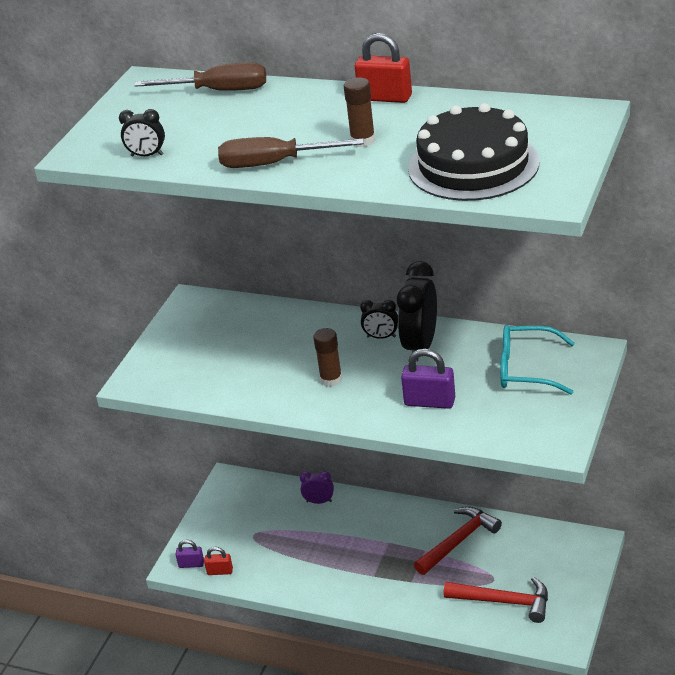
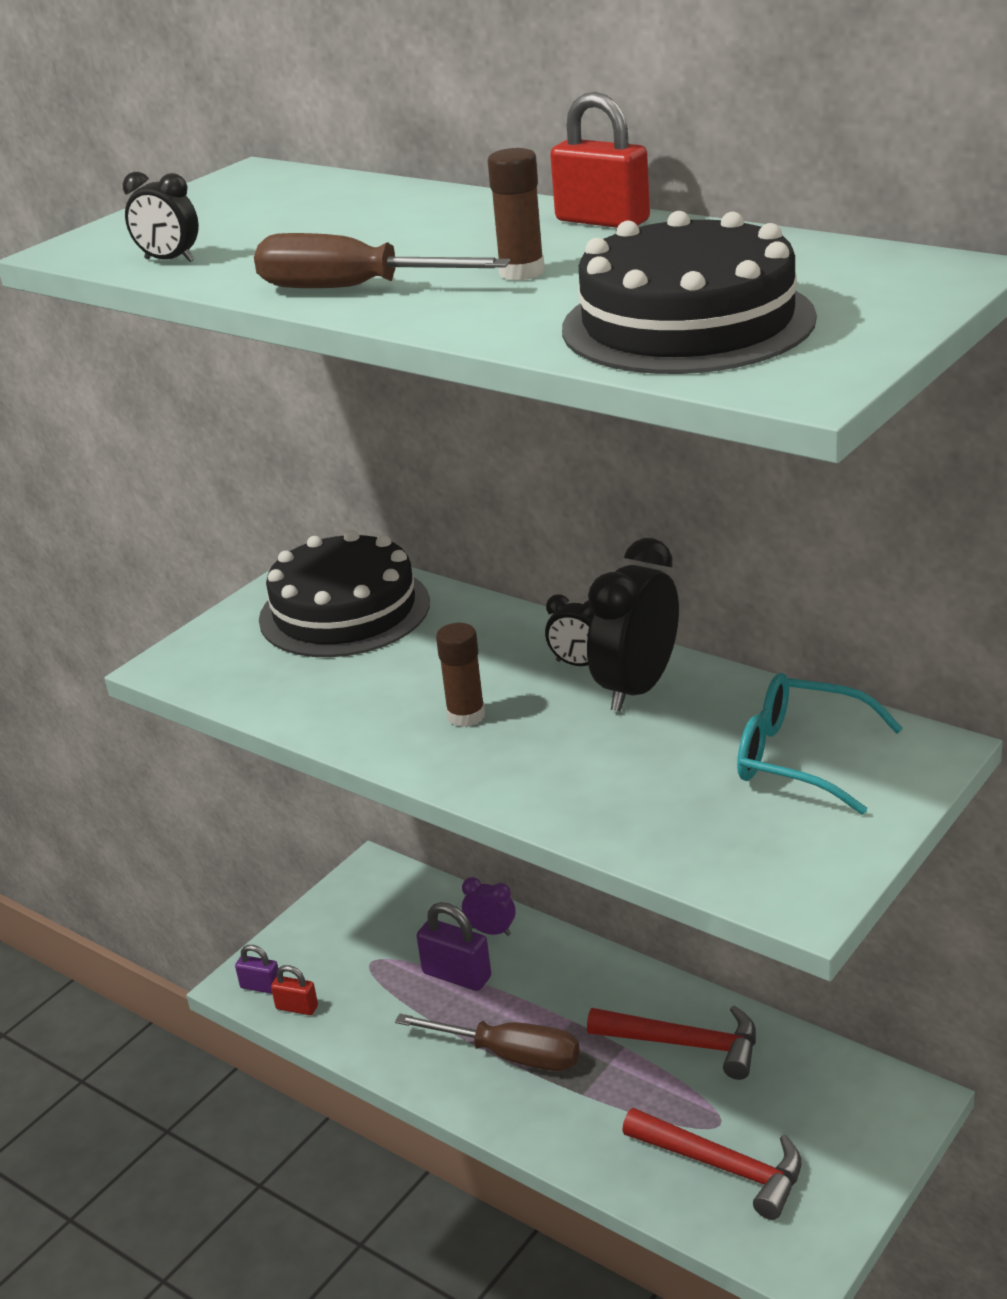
camera: 15 degrees right, 5 degrees down
brown screwdriver [134,63,266,91] -> brown screwdriver moved to [395,1014,579,1071]
purple padlock [401,349,455,409] -> purple padlock moved to [417,902,491,991]
red hammer [414,507,502,575] -> red hammer turned 45 degrees clockwise [587,1005,756,1080]
none -> black cake [259,530,430,657]

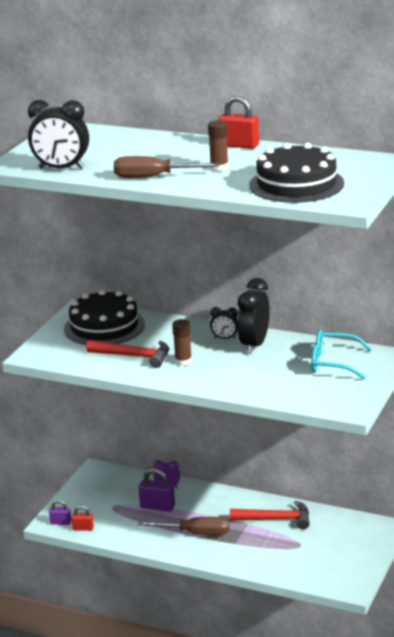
camera: 15 degrees left, 5 degrees down
black clock [123,172,199,262] -> black clock [28,100,89,169], size x1.91
red hammer [622,1108,801,1220] -> red hammer moved to [86,340,169,368]

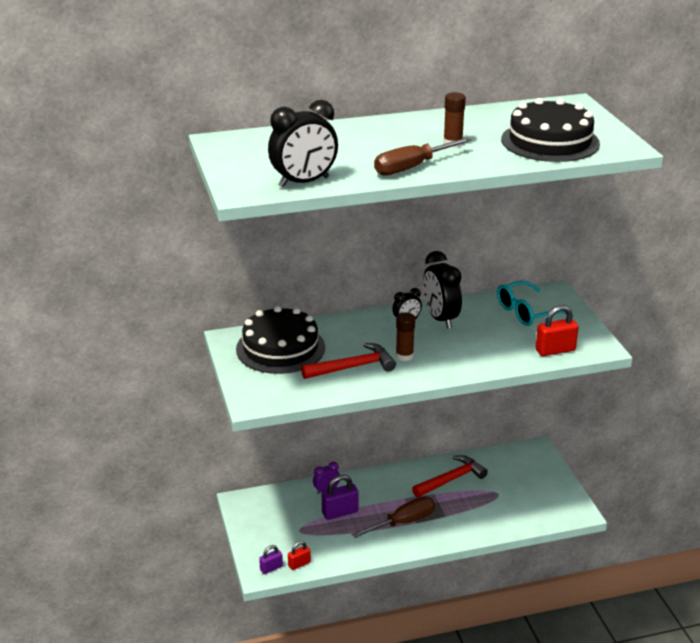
camera: 40 degrees left, 5 degrees up
red padlock [218,96,259,149] -> red padlock moved to [535,305,579,356]

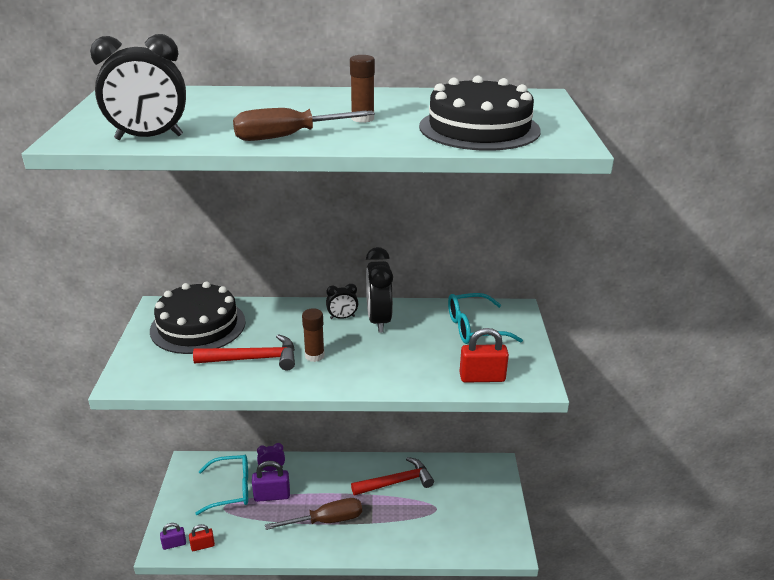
camera: 15 degrees right, 0 degrees up
none -> turquoise glasses [195,455,248,515]

